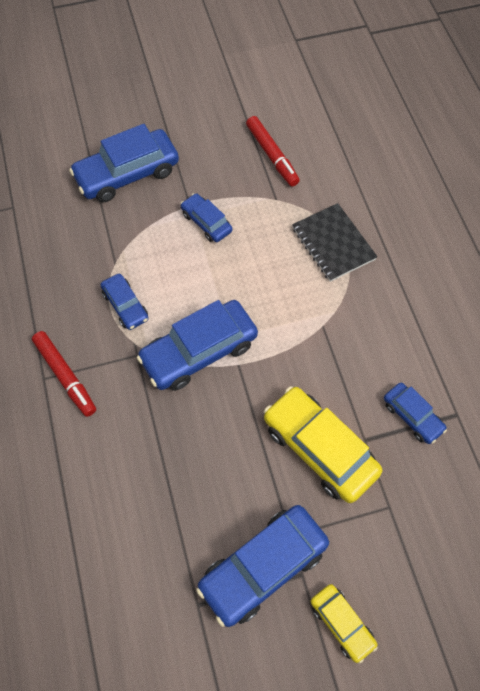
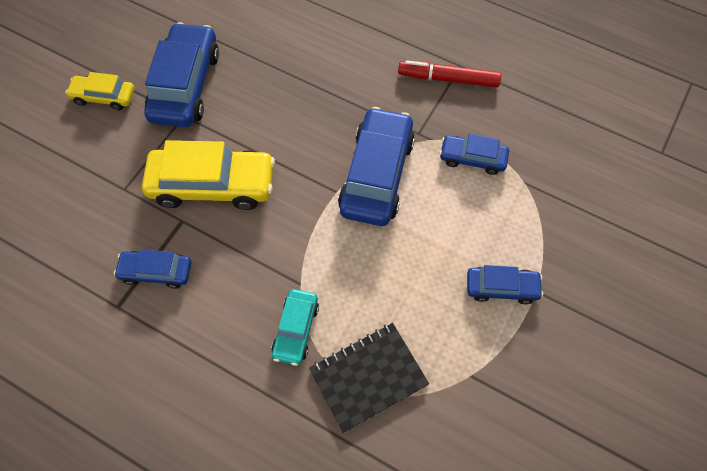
camera: 135 degrees right, 0 degrees up
blue car [69,124,179,202] -> none
red marker [246,116,300,187] -> none
black notebook [292,203,377,282] -> black notebook turned 45 degrees counterclockwise [309,323,429,433]
none -> turquoise car [271,289,319,366]

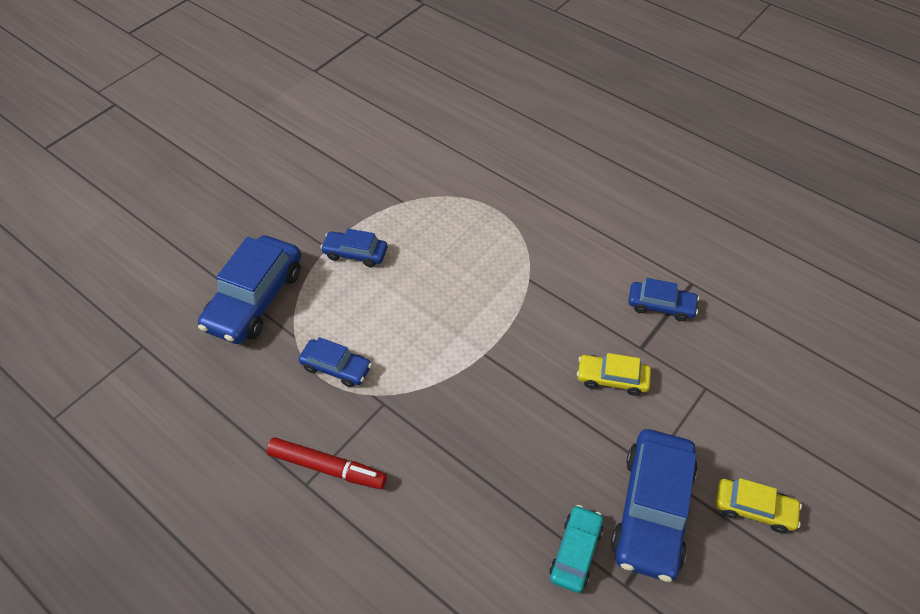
camera: 170 degrees left, 10 degrees down
yellow car [142,140,275,210] -> yellow car [577,353,651,396], size x0.54
turquoise car [271,289,319,366] -> turquoise car moved to [549,505,603,593]
black notebook [309,323,429,433] -> none
blue car [338,107,415,226] -> blue car moved to [198,235,301,344]

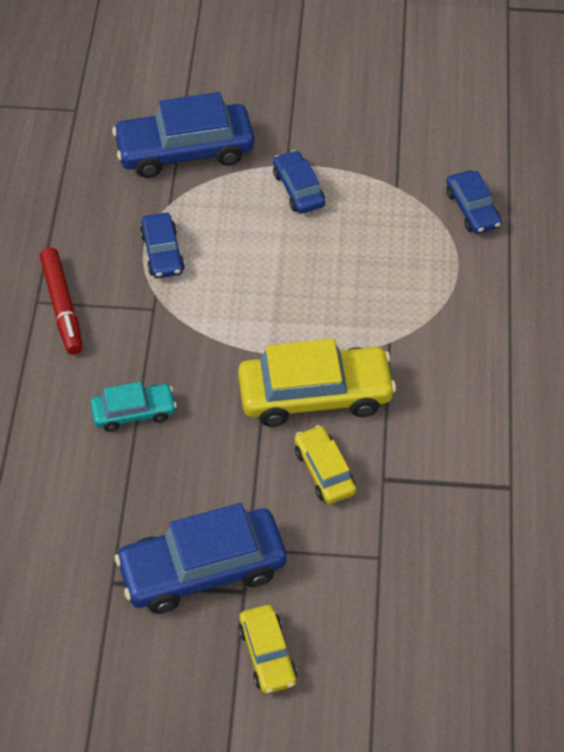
camera: 55 degrees right, 0 degrees up
turquoise car [549,505,603,593] -> turquoise car moved to [90,382,177,432]
blue car [628,278,699,321] -> blue car moved to [446,170,502,234]
none -> yellow car [238,339,396,427]

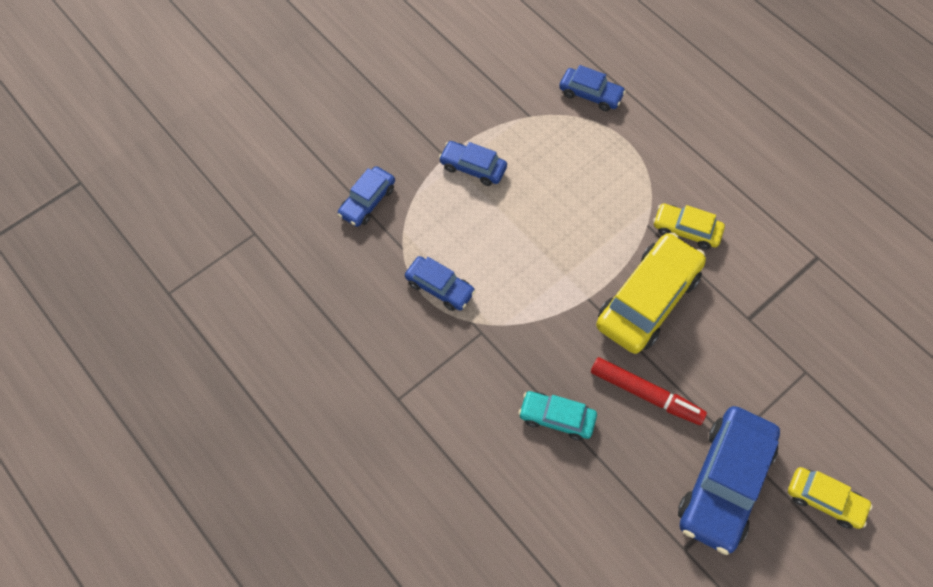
camera: 45 degrees left, 10 degrees up
red marker [40,248,83,355] -> red marker moved to [591,357,707,425]
turquoise car [90,382,177,432] -> turquoise car turned 105 degrees counterclockwise [518,391,597,440]
blue car [112,92,254,178] -> blue car [338,166,395,227], size x0.54
yellow car [295,425,356,504] -> yellow car moved to [653,203,725,249]

